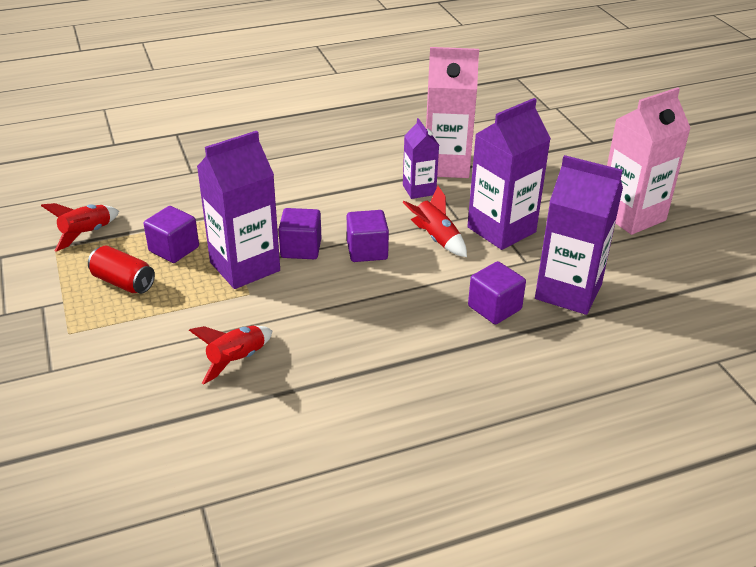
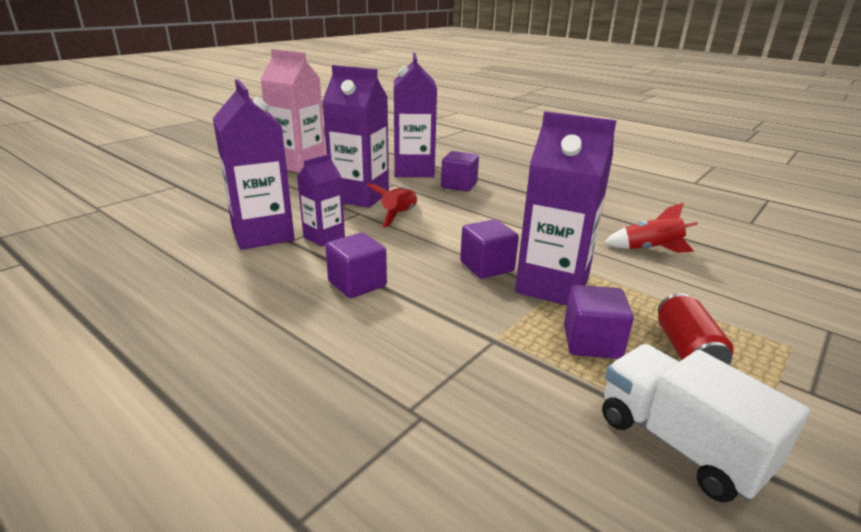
camera: 120 degrees left, 10 degrees down
red rocket [41,203,119,251] -> white truck [602,344,810,503]
purple cube [347,210,389,262] -> purple cube moved to [325,233,387,298]
pink carton [426,47,479,178] -> purple carton [213,79,295,250]

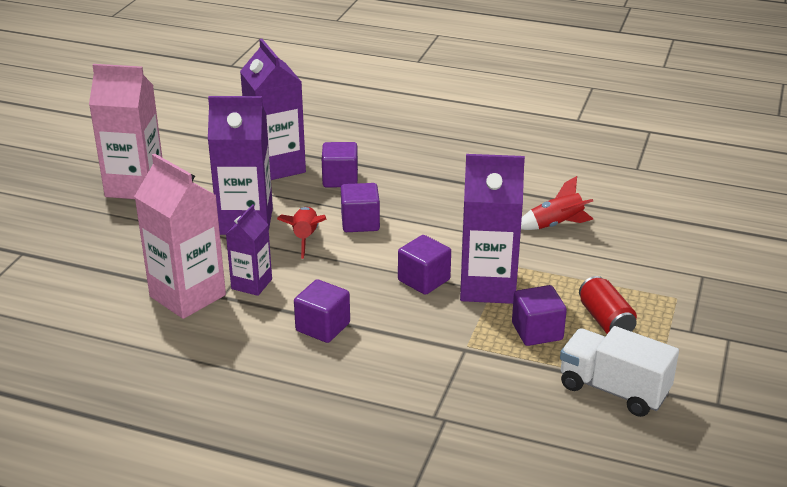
camera: 20 degrees left, 5 degrees up
purple carton [213,79,295,250] -> pink carton [134,154,226,319]
none -> purple cube [341,183,380,232]

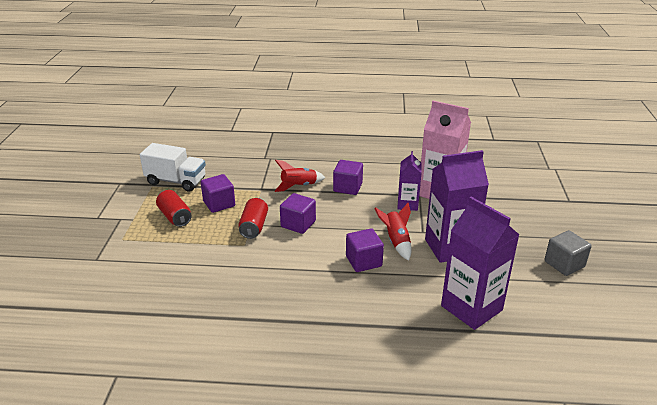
camera: 165 degrees right, 0 degrees up
pink carton [89,64,162,199] -> grey cube [544,230,592,276]
purple cube [322,142,358,187] -> none
purple carton [460,154,525,304] -> red can [238,198,268,239]
red rocket [521,176,593,230] -> red rocket moved to [275,160,325,192]

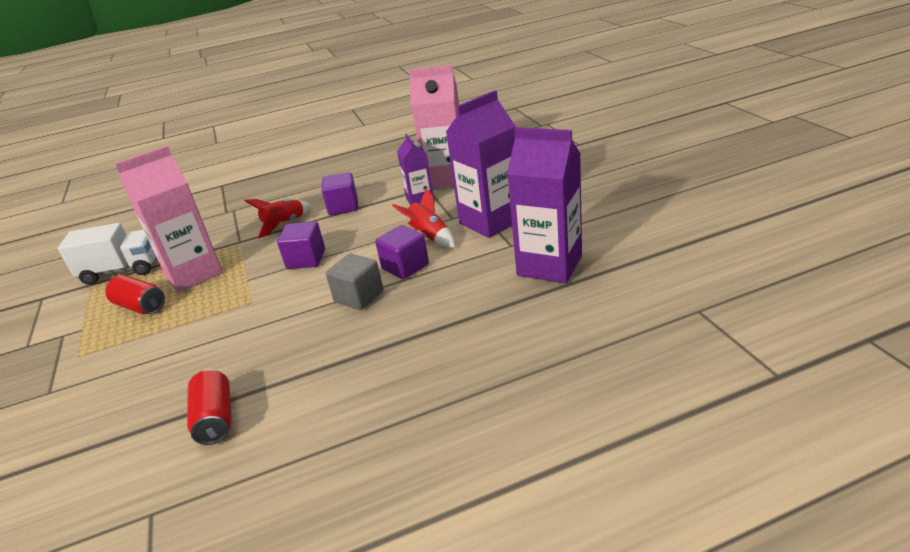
camera: 20 degrees left, 0 degrees up
purple cube [201,174,235,213] -> pink carton [115,146,223,292]
red can [238,198,268,239] -> red can moved to [187,369,232,445]
grey cube [544,230,592,276] -> grey cube moved to [326,254,383,310]

